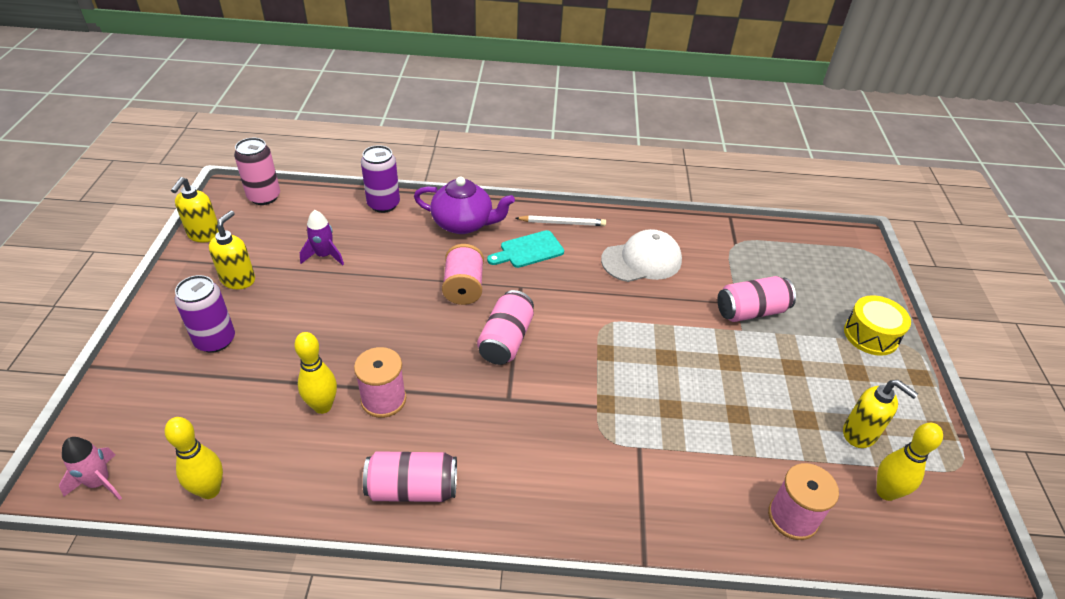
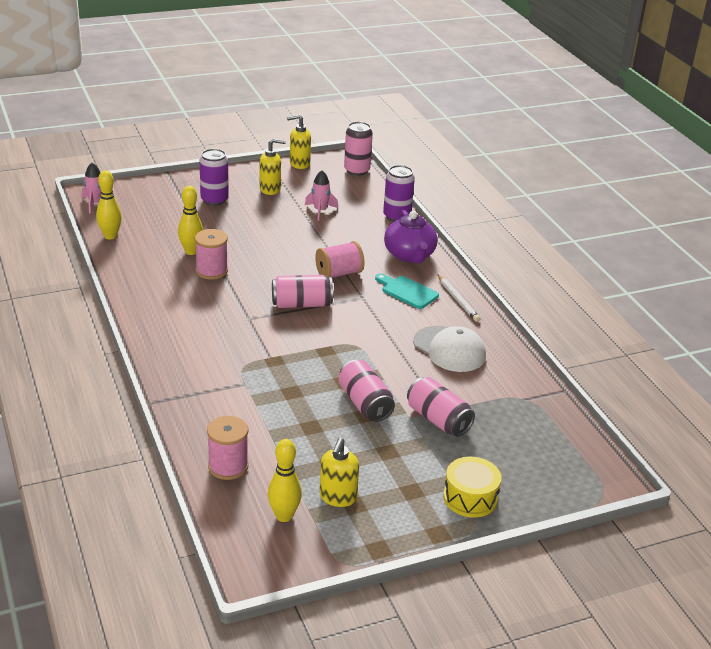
camera: 65 degrees right, 10 degrees down
purple rocket [300,210,344,265] -> pink rocket [305,170,338,221]
pink can [363,451,457,502] -> pink can moved to [338,360,395,422]

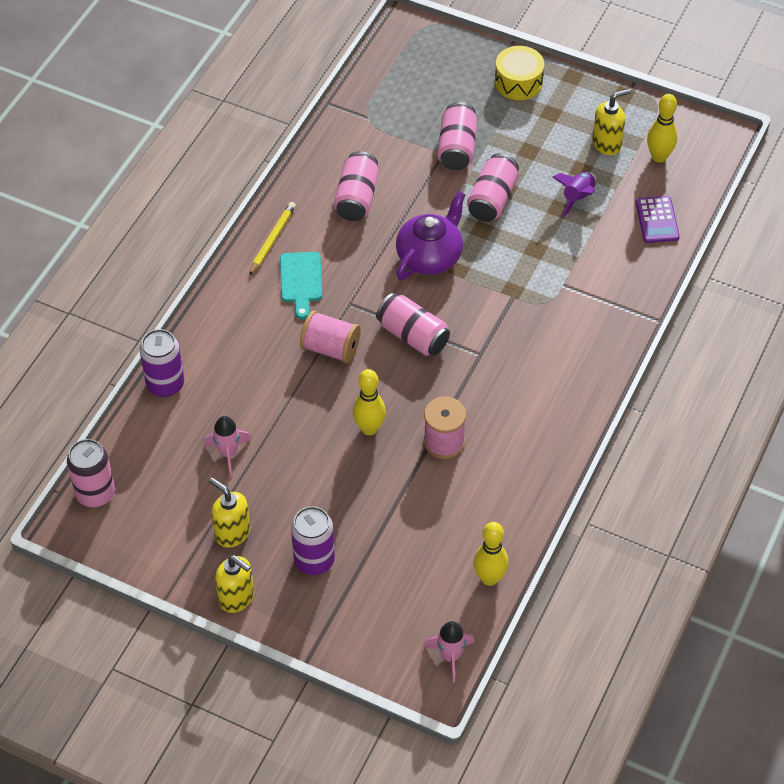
camera: 130 degrees left, 20 degrees up
yellow bowling pin [178,186,203,255] -> yellow bowling pin moved to [353,369,386,435]
pink spool [207,416,249,480] -> purple calculator [636,196,680,243]
yellow soap dispenser [287,115,311,169] -> yellow soap dispenser moved to [215,555,254,613]
purple teapot [384,210,438,263] -> purple teapot moved to [396,191,466,280]
white cap [413,326,486,372] -> pink can [334,151,379,221]
white pencil [438,275,480,322] -> yellow pencil [249,202,296,276]
none -> purple rocket [553,172,596,217]

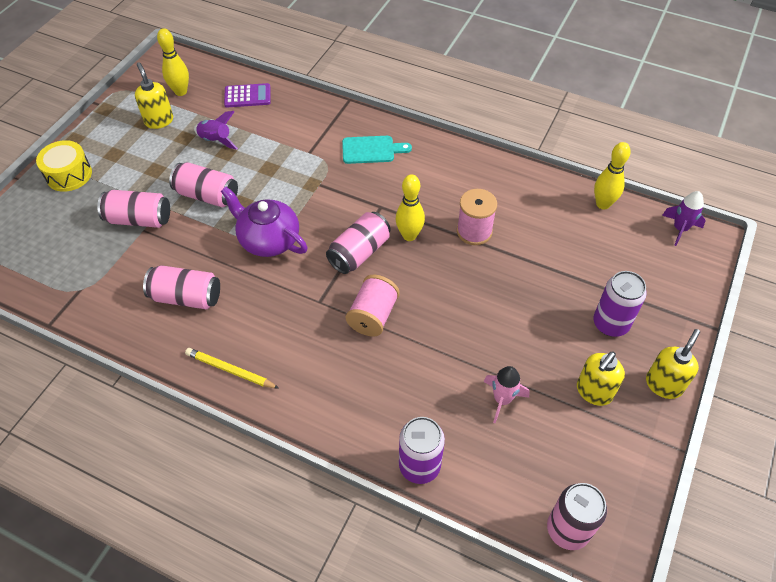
camera: 90 degrees left, 0 degrees up
turquoise cutting board [280,252,322,319] -> turquoise cutting board moved to [342,136,412,164]
yellow bowling pin [353,369,386,435] -> yellow bowling pin moved to [395,174,425,241]
pink rocket [424,621,474,683] -> purple rocket [662,191,706,246]

